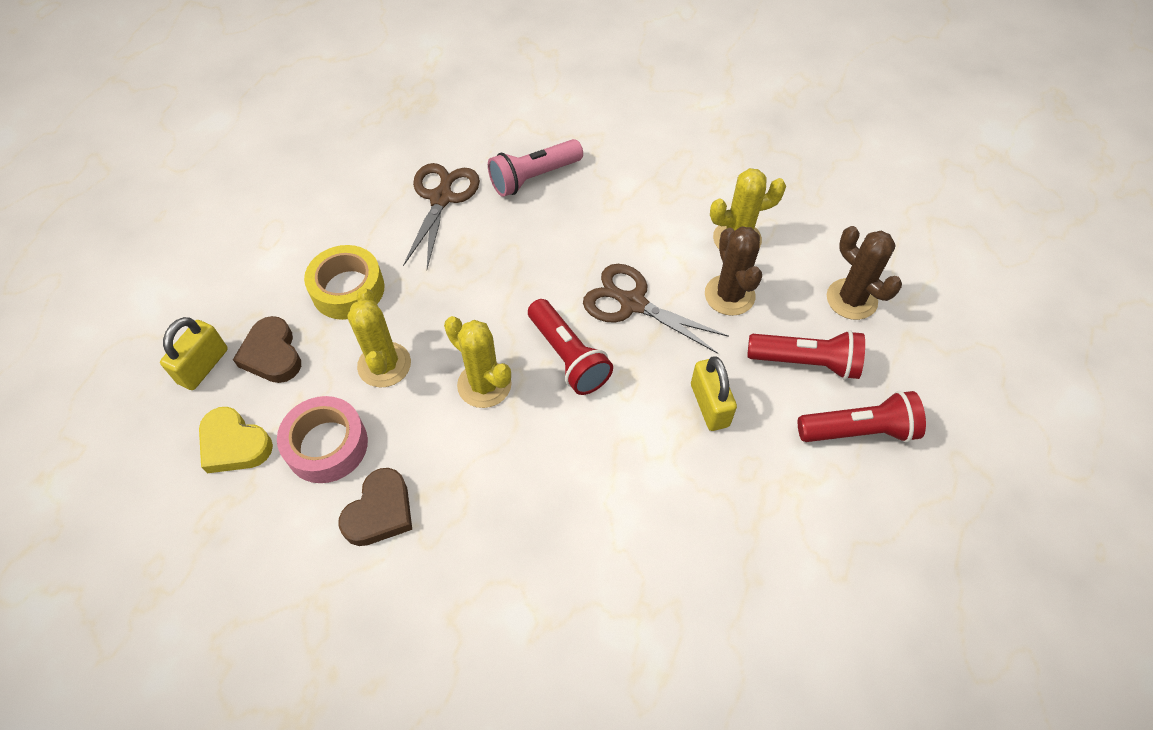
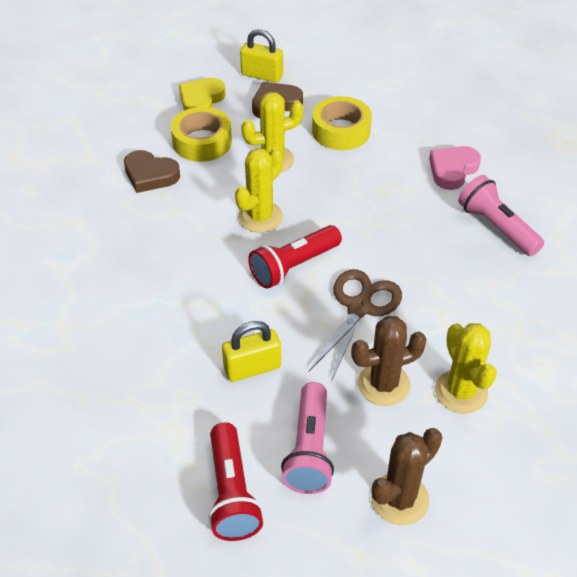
camera: 85 degrees right, 10 degrees down
pink tape [277,396,368,483] -> yellow tape [171,107,232,162]
brown scissors [403,163,480,269] -> pink heart [429,146,481,190]
red flashlight [747,330,865,380] -> pink flashlight [281,382,334,494]

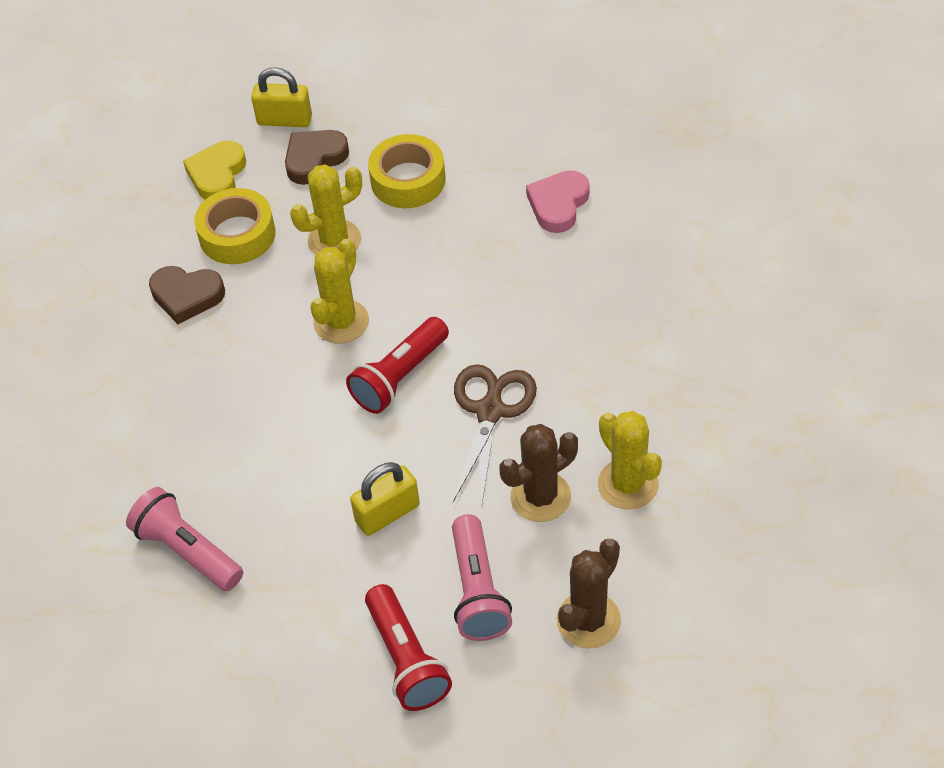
camera: 10 degrees left, 5 degrees up
pink flashlight [458,175,544,256] -> pink flashlight moved to [126,487,243,591]

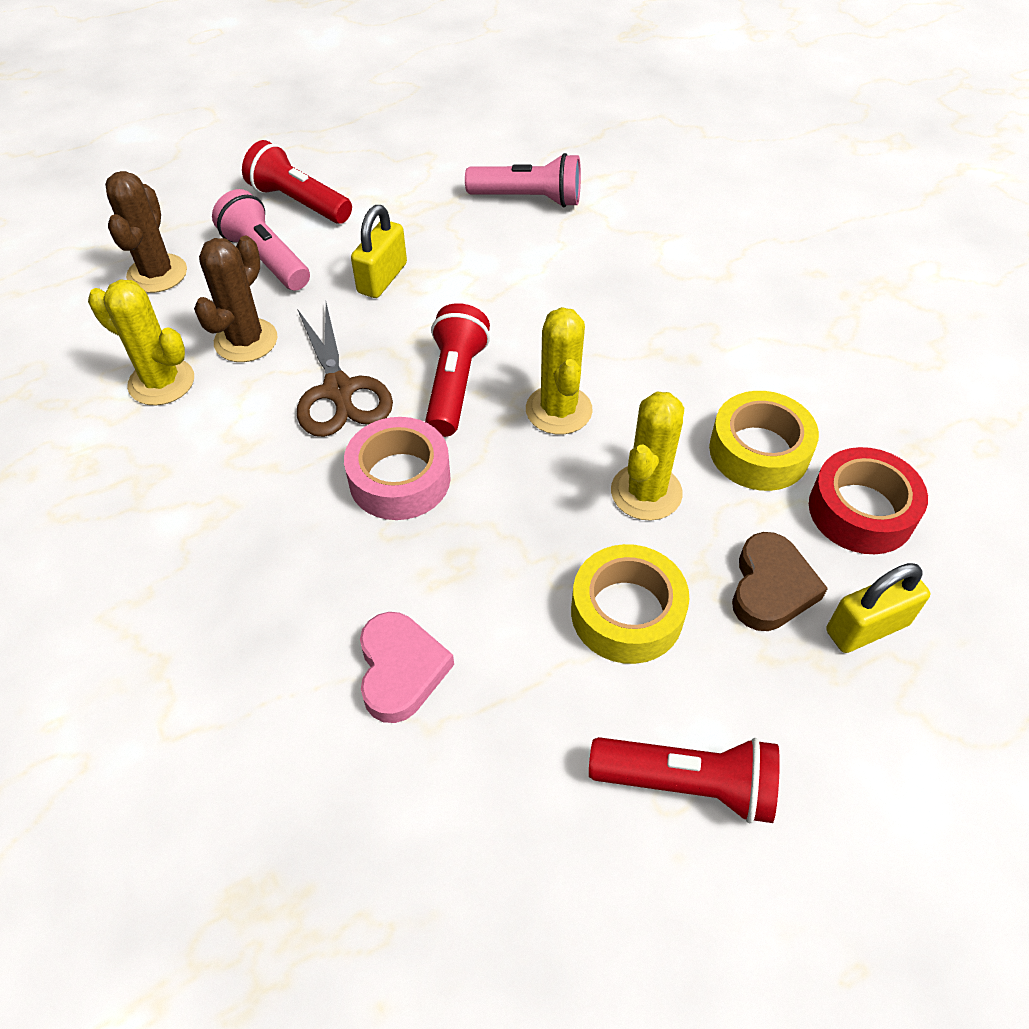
camera: 145 degrees right, 0 degrees up
brown heart [149,266,225,324] -> none
yellow heart [183,141,246,200] -> red tape [809,447,928,554]
none -> pink tape [344,417,451,520]
none -> red flashlight [589,737,780,823]

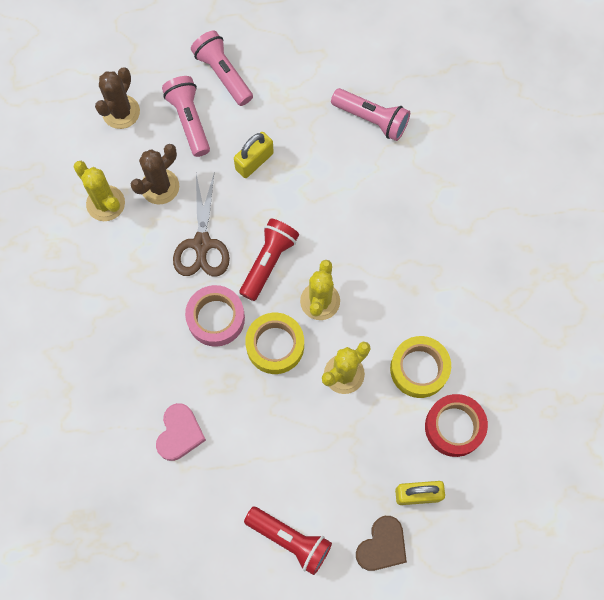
camera: 20 degrees right, 20 degrees up
red flashlight [242,140,352,224] -> pink flashlight [191,30,253,106]
yellow tape [571,544,689,664] -> yellow tape moved to [245,313,304,374]
brown heart [732,532,828,631] -> brown heart moved to [356,516,407,571]

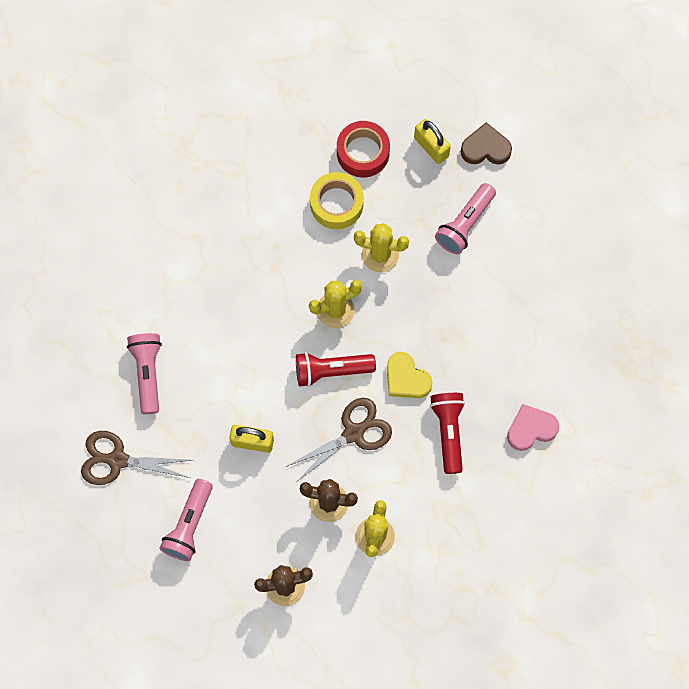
camera: 125 degrees left, 0 degrees up
pink heart [156,403,206,461] -> pink heart moved to [507,404,559,451]
pink flashlight [162,76,210,157] -> pink flashlight moved to [435,183,496,254]
pink tape [185,285,245,347] -> yellow heart [387,352,433,398]
red flashlight [244,507,332,575] -> red flashlight moved to [430,393,465,474]
yellow tape [245,313,304,374] -> none
none -> brown scissors [81,431,191,485]

